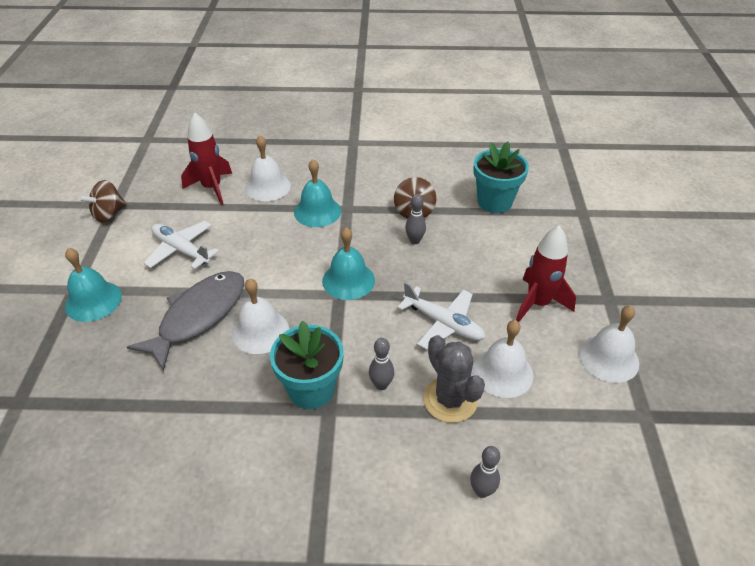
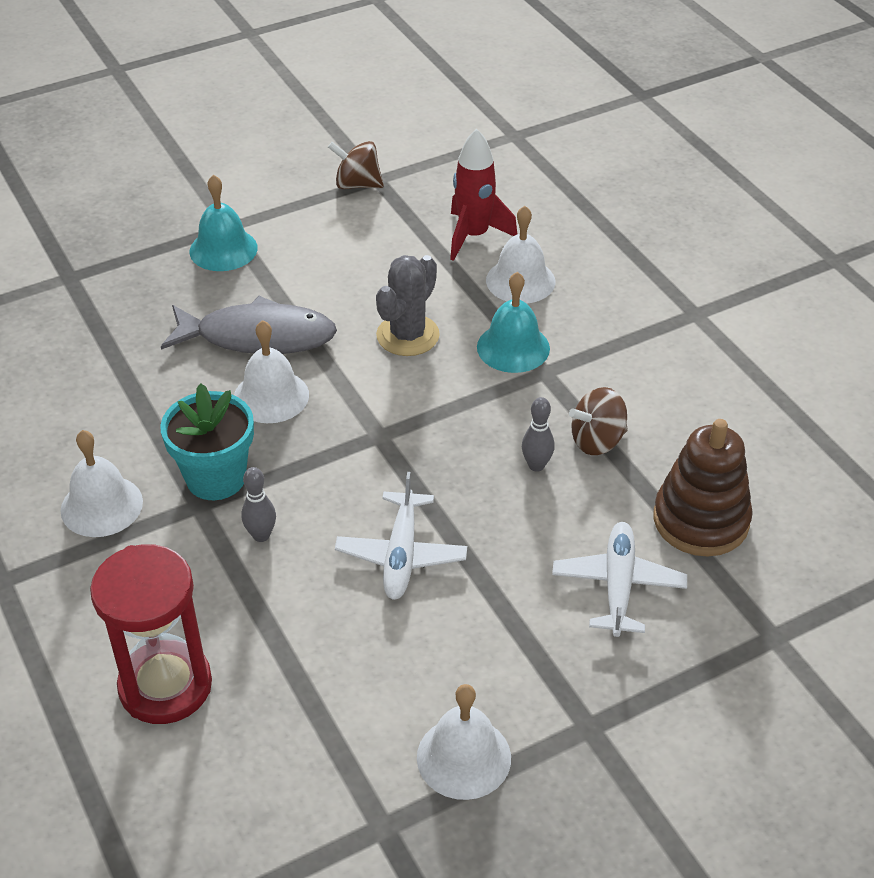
camera: 60 degrees right, 0 degrees up
white plane [144,221,219,269] -> white plane moved to [552,522,687,637]
turquoise bell [322,227,375,300] -> none
grey cactus [423,335,485,423] -> grey cactus moved to [376,255,440,356]
grey bowling pin [470,446,500,498] -> red hourglass [90,544,212,724]
turquoise flower pot [473,142,529,213] -> brown stacking toy [653,419,753,557]
white bell [473,320,533,398] -> white bell moved to [60,430,143,537]
red rocket [516,226,576,322] -> none

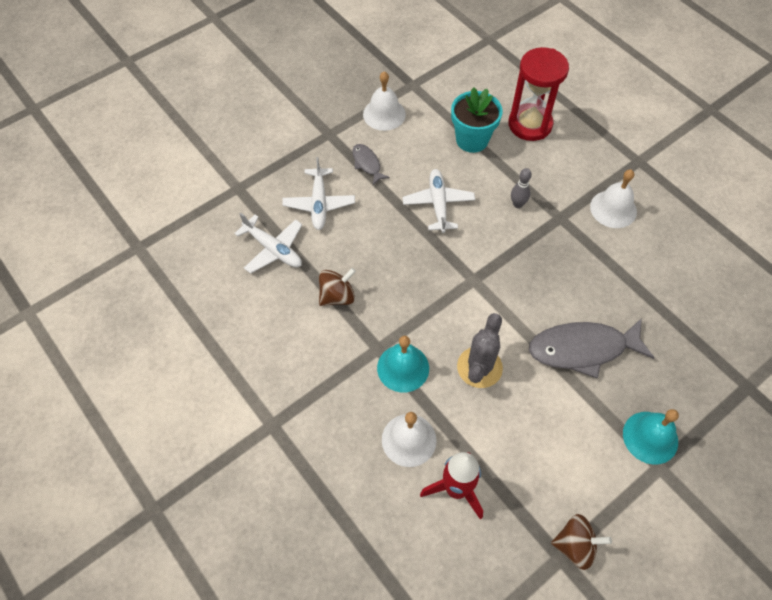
camera: 170 degrees right, 15 degrees up
turquoise flower pot [160,383,254,500] -> turquoise flower pot moved to [451,87,503,153]
white bell [234,320,309,423] -> none
grey bowling pin [522,397,555,472] -> none
brown stacking toy [653,419,753,557] -> white plane [234,213,302,274]
none -> grey fish [352,144,390,185]

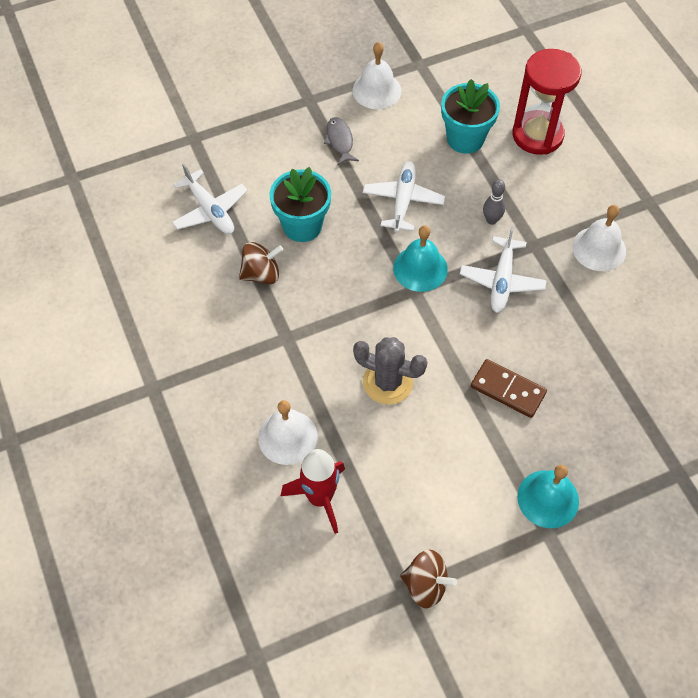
camera: 15 degrees right, 0 degrees up
white plane [282,157,355,230] -> white plane moved to [460,226,547,313]
turquoise bell [377,336,429,392] -> turquoise bell moved to [393,225,448,292]
grey cactus [457,313,503,388] -> grey cactus turned 75 degrees clockwise [353,337,428,404]
grey fish [529,318,655,379] -> brown domino [471,359,547,418]
none -> turquoise flower pot [270,167,331,242]

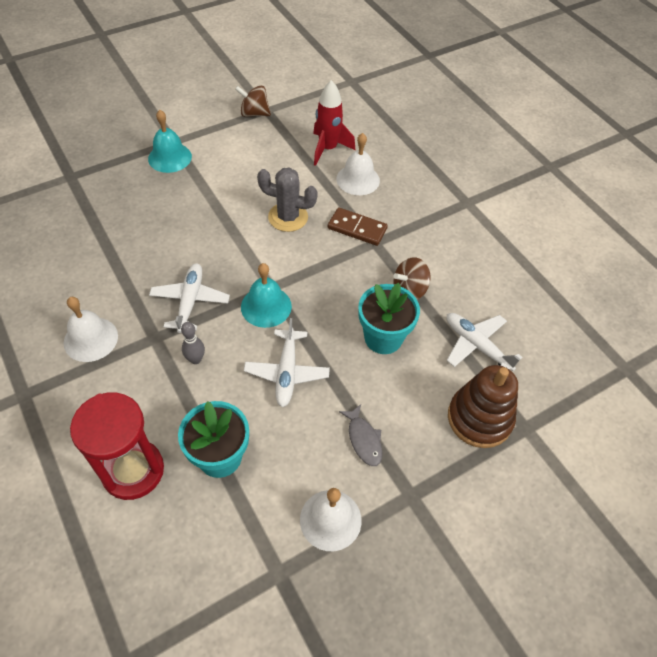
camera: 170 degrees right, 5 degrees down
brown domino [471,359,547,418] -> brown domino moved to [328,207,388,246]
none -> brown stacking toy [448,365,518,448]

